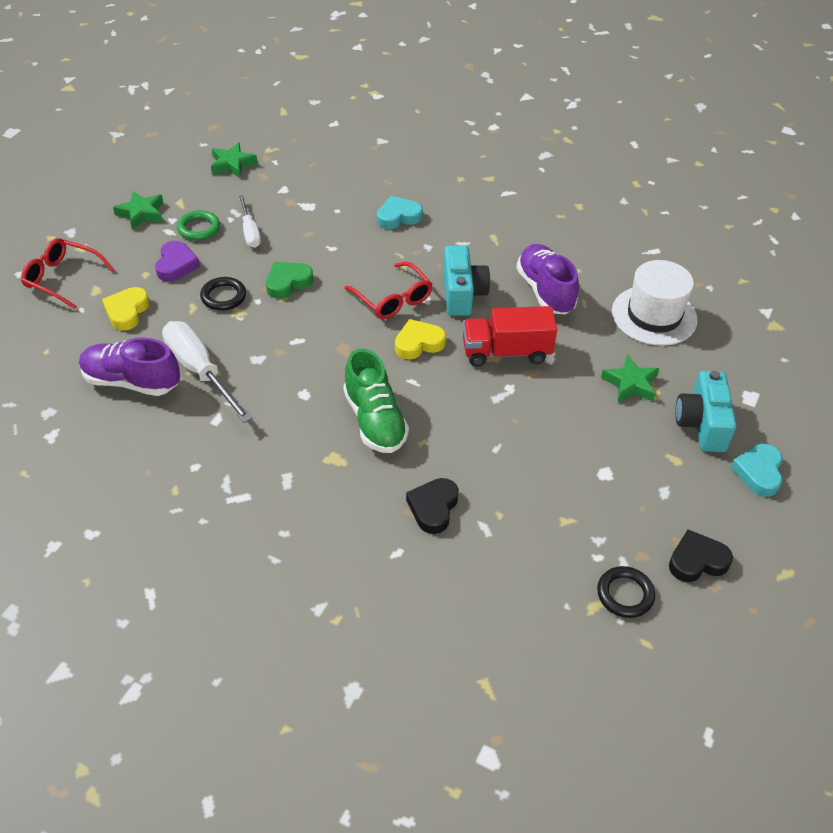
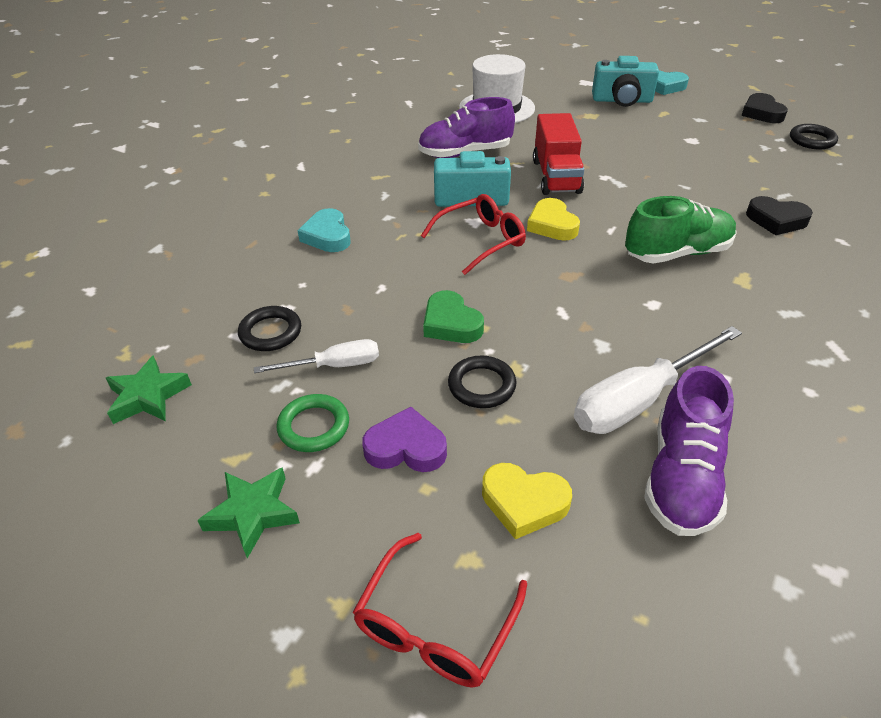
camera: 85 degrees left, 5 degrees down
green star [601,355,659,402] -> none
none -> black ring [238,306,301,351]

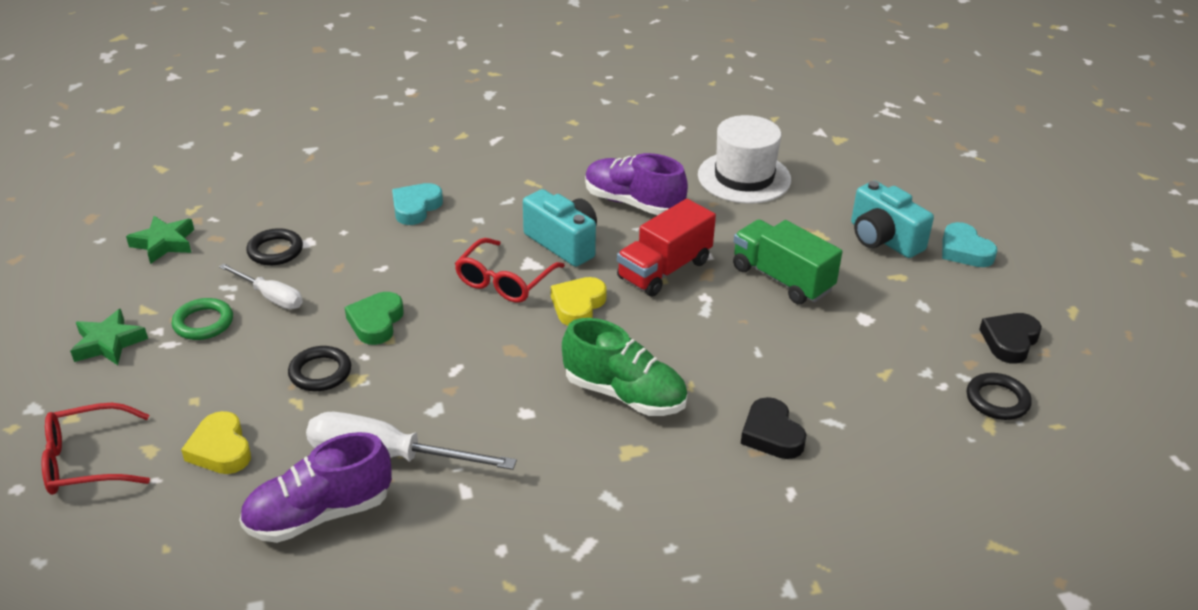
camera: 45 degrees right, 5 degrees down
purple heart [362,407,447,472] -> none
red glasses [421,194,526,275] -> red glasses turned 105 degrees clockwise [455,238,565,303]
none -> green truck [733,220,842,304]

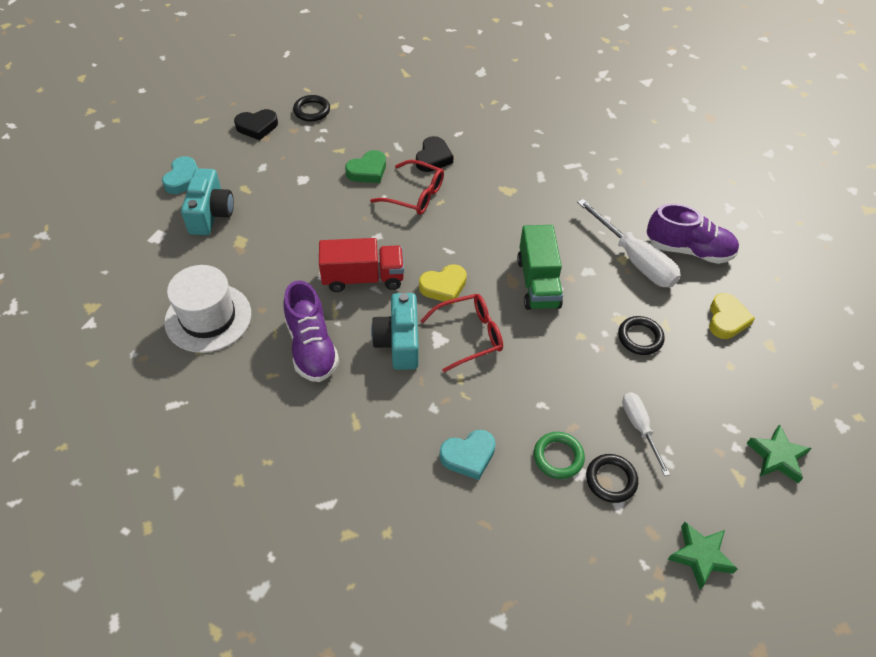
camera: 140 degrees left, 15 degrees up
red glasses [42,403,150,495] -> red glasses moved to [370,160,444,215]
green ring [172,298,233,340] -> green ring moved to [534,432,585,479]
green heart [345,292,404,345] -> green heart moved to [345,150,386,183]
green shoe [562,318,687,416] -> none
green truck [733,220,842,304] -> green truck moved to [517,225,563,310]

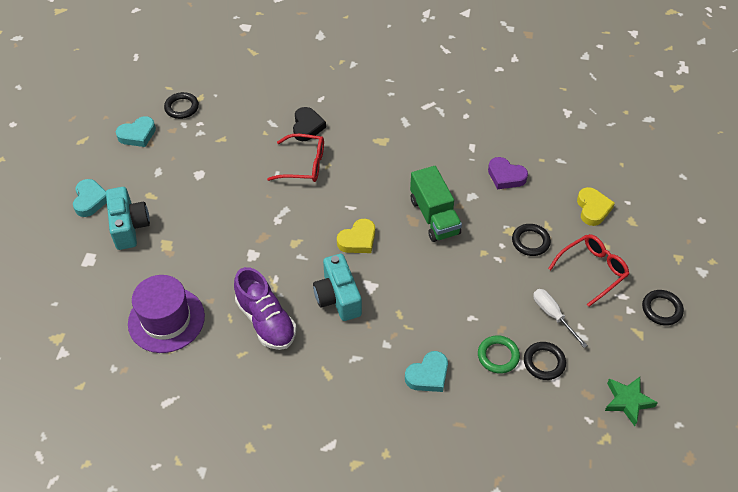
camera: 15 degrees left, 0 degrees up
white hat [164,265,251,353] -> purple hat [128,275,205,353]
black heart [234,109,278,140] -> turquoise heart [116,116,156,147]
red truck [319,238,404,292] -> none
green heart [345,150,386,183] -> none
red glasses [420,294,503,372] -> red glasses moved to [548,234,629,307]
white screwdriver [577,199,681,288] -> purple heart [488,157,528,189]
purple shoe [647,203,739,264] -> none
green star [747,424,812,483] -> black ring [642,290,684,326]

